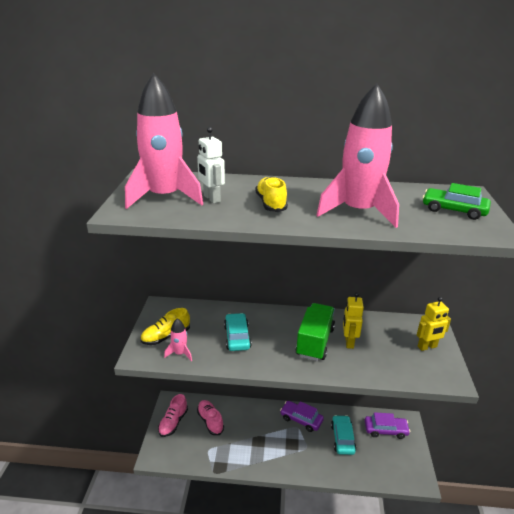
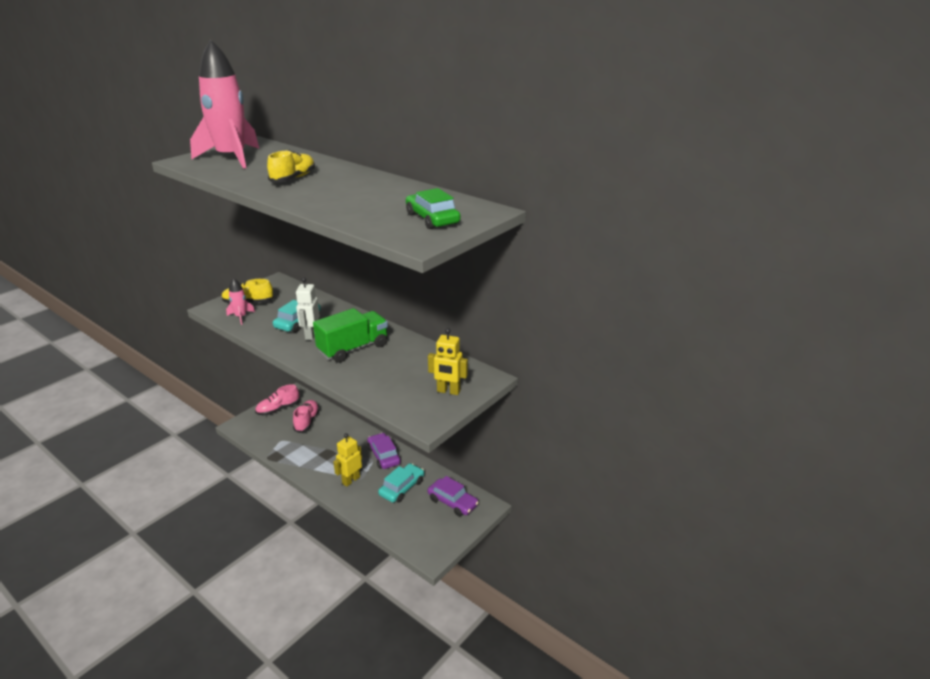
camera: 35 degrees right, 0 degrees up
white robot [197,127,225,204] -> white robot moved to [296,277,320,340]
pink rocket [316,83,399,228] -> none
yellow robot [343,292,364,349] -> yellow robot moved to [333,433,362,487]

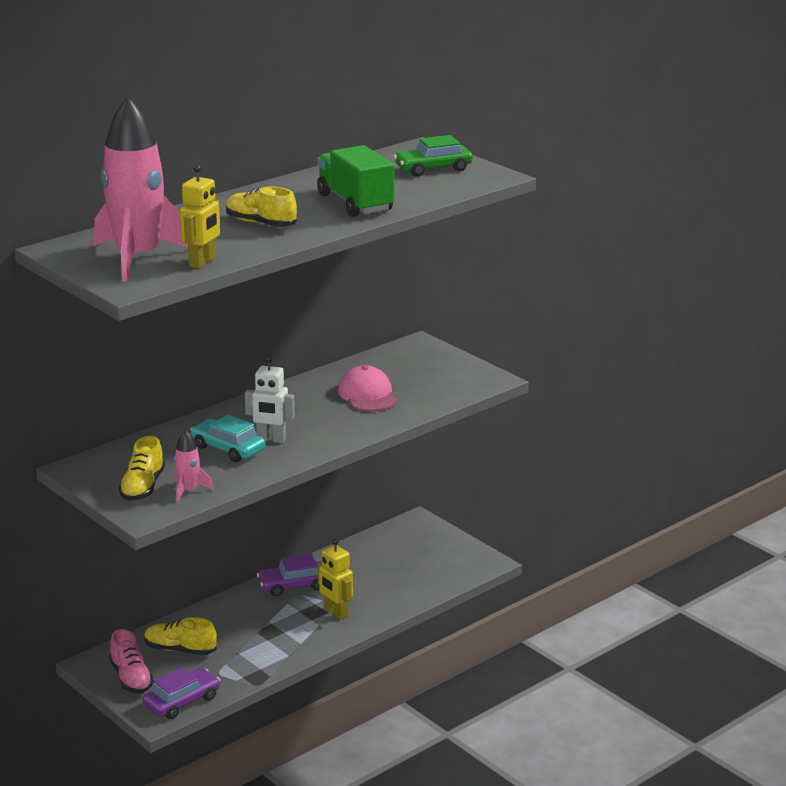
camera: 80 degrees left, 5 degrees down
pink shoe [293,400,320,433] -> yellow shoe [144,617,217,655]
green truck [313,308,388,363] -> green truck moved to [317,145,394,217]
turquoise car [378,463,424,503] -> none
yellow robot [428,328,468,395] -> yellow robot moved to [180,165,220,269]
purple car [428,476,479,516] -> purple car moved to [143,667,220,719]
none -> pink cap [338,365,397,411]

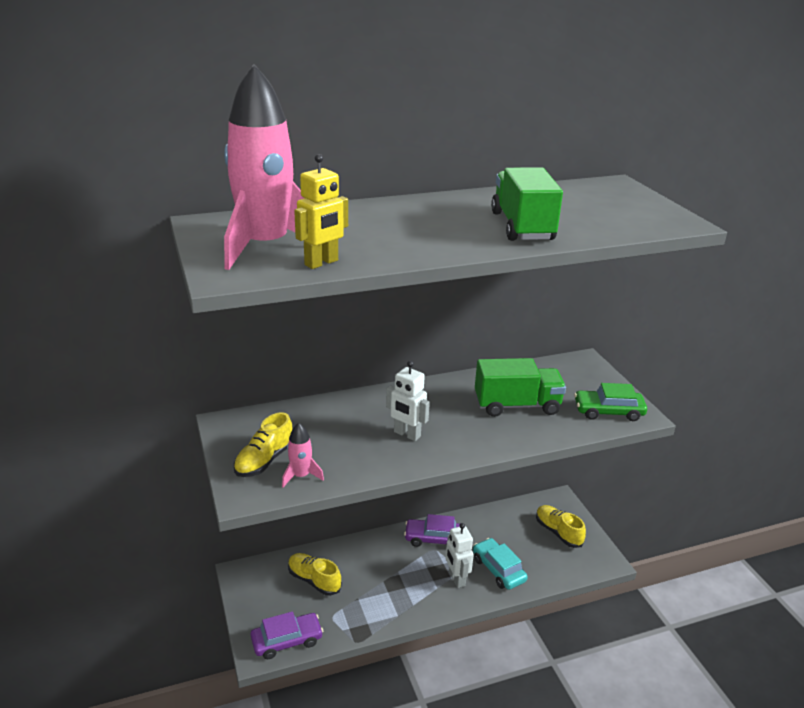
camera: 20 degrees right, 5 degrees up
pink shoe [109,629,153,693] -> none
turquoise car [191,414,266,462] -> turquoise car moved to [473,538,528,590]
yellow shoe [226,187,297,227] -> yellow shoe moved to [536,505,586,548]
yellow robot [317,539,353,620] -> white robot [445,523,474,588]
pink cap [338,365,397,411] -> green truck [475,358,566,417]
green car [394,135,473,177] -> green car moved to [574,383,647,421]

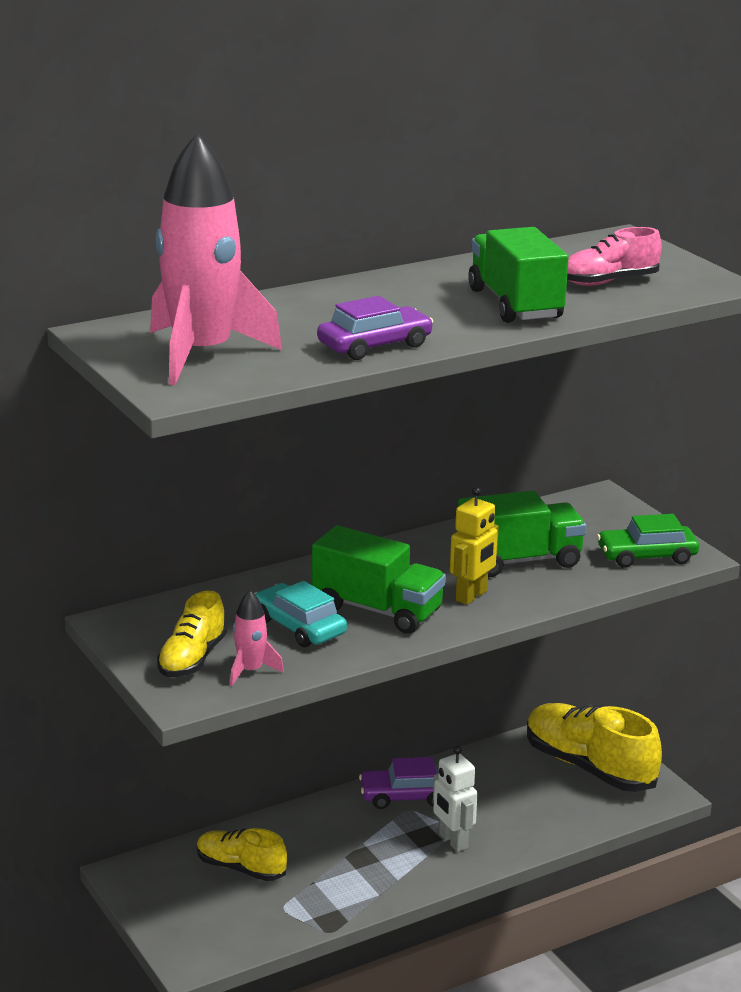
camera: 10 degrees left, 5 degrees down
purple car [251,612,323,659] -> purple car moved to [317,296,433,360]
yellow robot [294,154,348,269] -> yellow robot moved to [450,487,499,605]
white robot [386,361,430,441] -> green truck [312,525,446,634]
turquoise car [473,538,528,590] -> turquoise car moved to [254,581,347,647]
yellow shoe [536,505,586,548] -> yellow shoe [527,703,662,792], size x1.70
none -> pink shoe [567,227,662,286]

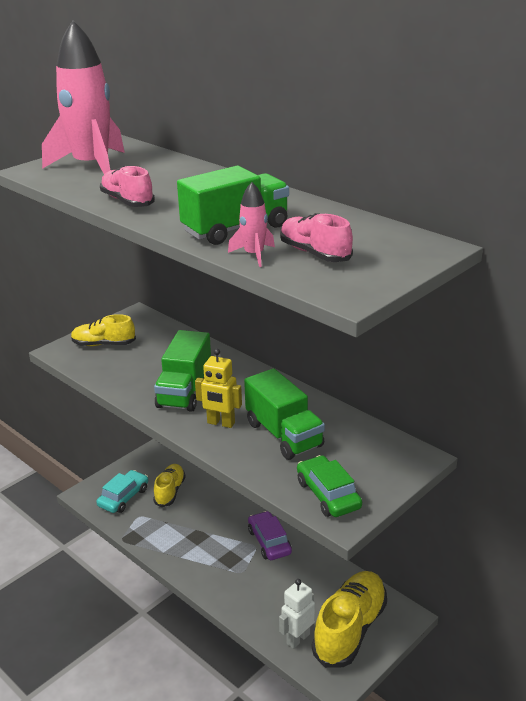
camera: 75 degrees right, 5 degrees up
pink rocket [230,590,284,686] -> pink rocket moved to [228,182,275,267]
turquoise car [254,581,347,647] -> turquoise car moved to [96,470,148,513]
purple car [317,296,433,360] -> pink shoe [100,165,155,207]
white robot [433,746,478,852] -> white robot moved to [279,579,315,649]

